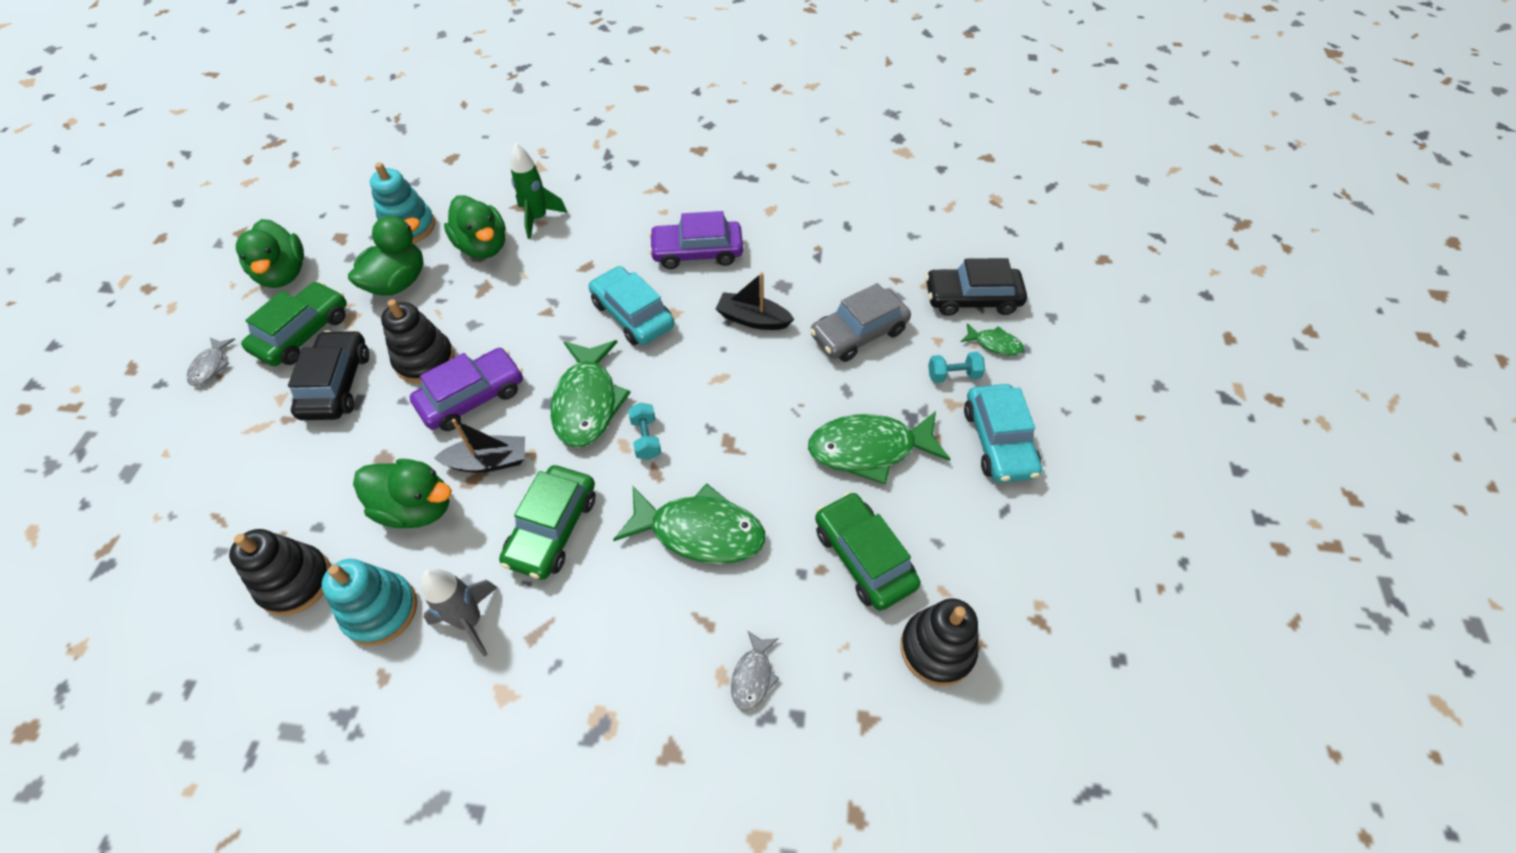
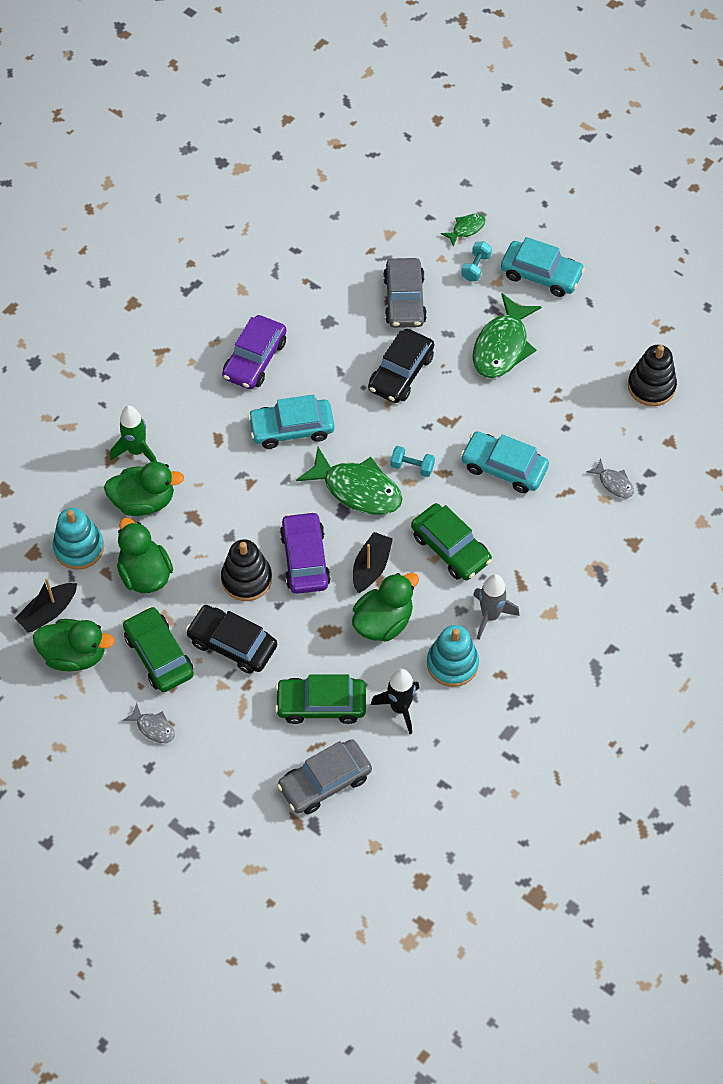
camera: 60 degrees left, 5 degrees up
black stacking toy [229,529,331,616] -> black rocket [371,669,420,734]
green fish [613,483,766,564] -> turquoise car [461,432,549,493]
black boat [716,272,794,330] -> black boat moved to [15,579,77,632]
green car [815,492,921,611] -> green car moved to [275,675,366,724]
black car [925,258,1027,316] -> black car moved to [368,329,434,403]
none -> grey car [277,739,372,814]

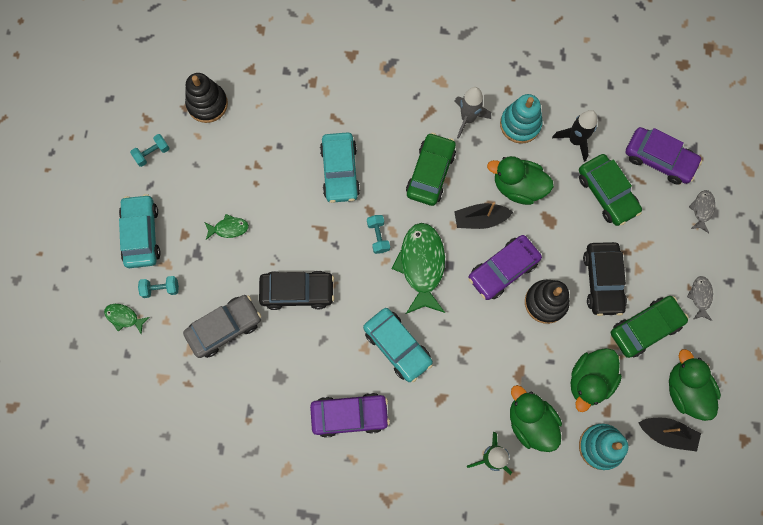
camera: 120 degrees left, 15 degrees up
green car [123,606,194,692] -> green car turned 150 degrees counterclockwise [611,296,689,358]
grey car [277,739,372,814] -> purple car [625,127,702,184]
green fish [473,293,541,378] -> green fish [204,214,249,240], size x0.48
grey fish [586,459,634,498] -> grey fish moved to [689,190,715,233]
none -> turquoise dumbbell [130,134,170,167]

